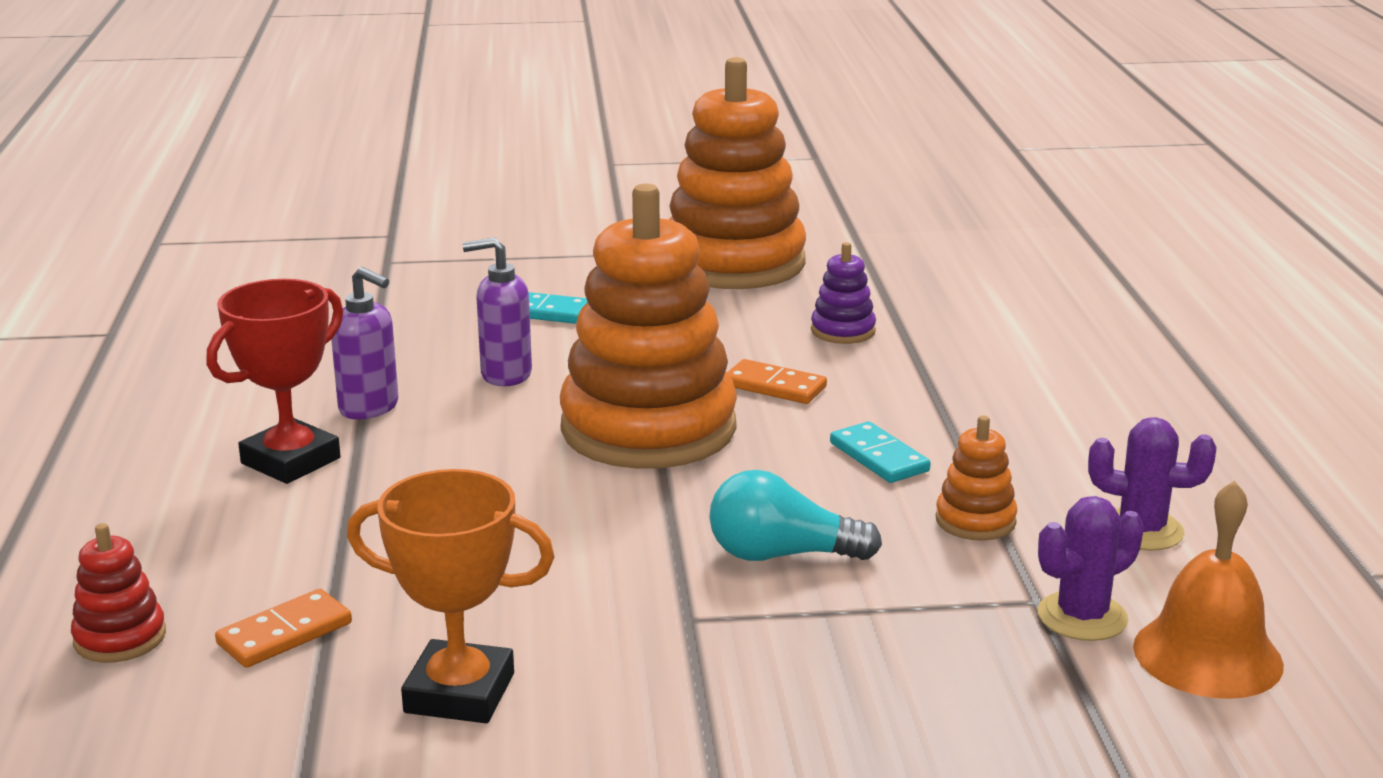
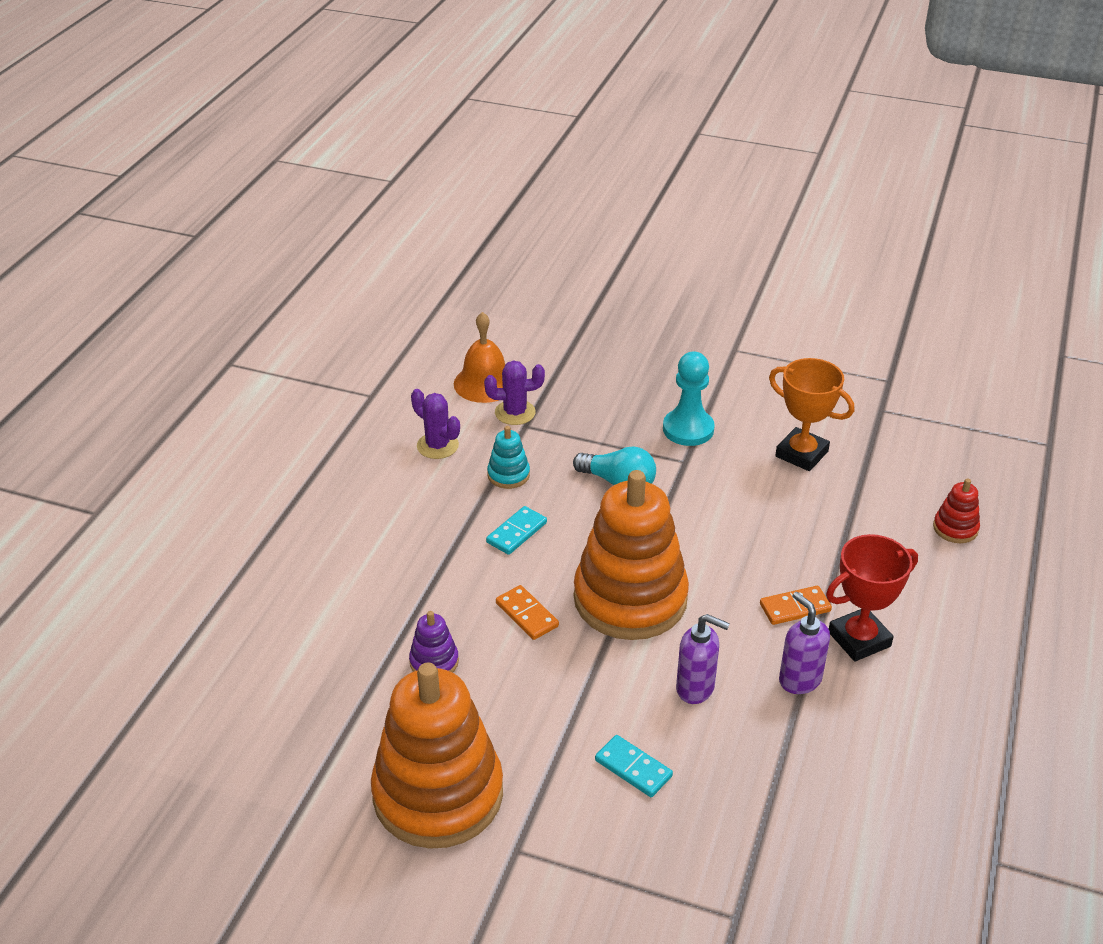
camera: 155 degrees left, 15 degrees up
orange domino [215,589,352,668] -> orange domino moved to [760,586,832,625]
turquoise domino [830,421,931,483] -> turquoise domino turned 45 degrees clockwise [486,506,547,555]
orange stacking toy [936,415,1017,541] -> turquoise stacking toy [487,426,530,489]
none -> turquoise pawn [663,352,715,446]

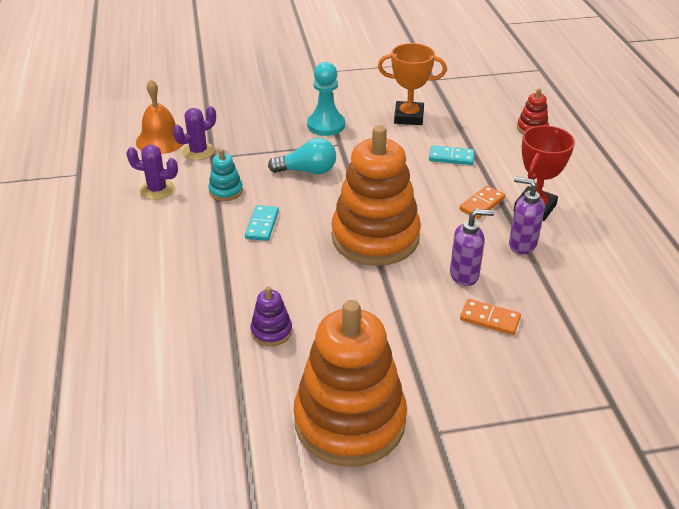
camera: 30 degrees left, 0 degrees up
orange domino [496,585,559,640] -> orange domino moved to [460,299,521,335]
turquoise domino [595,735,673,797] -> turquoise domino moved to [429,145,475,165]

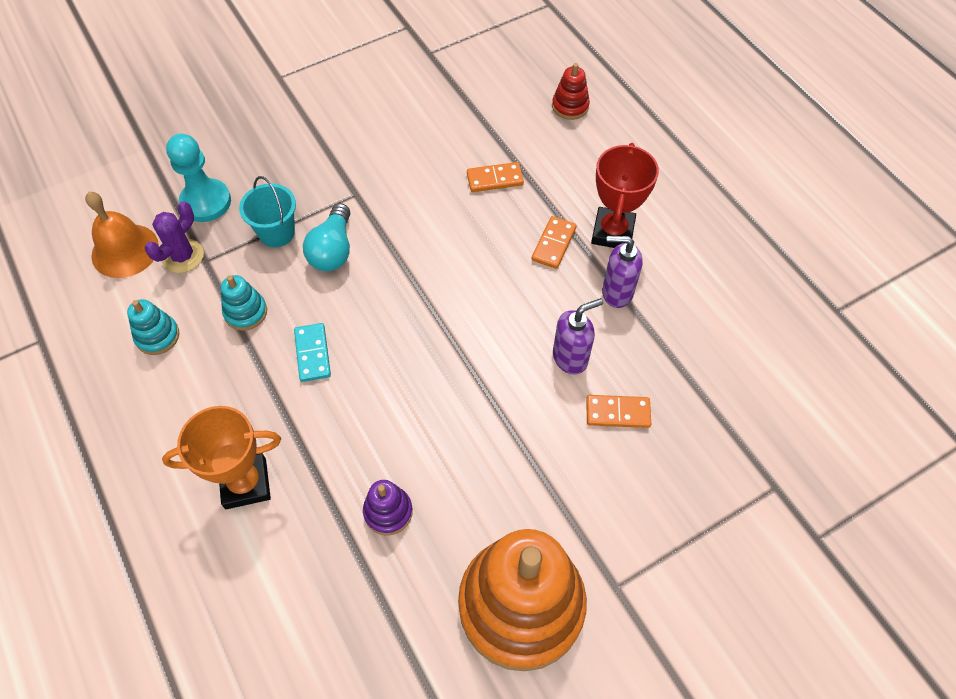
camera: 20 degrees left, 20 degrees up
purple cactus [126,145,178,200] -> turquoise stacking toy [127,299,179,355]
turquoise light bulb [268,138,336,174] -> turquoise light bulb turned 120 degrees clockwise [303,203,350,271]
turquoise pawn [307,62,345,136] -> turquoise pawn moved to [166,134,231,222]
orange stacking toy [332,125,421,266] -> none
orange trophy [378,43,447,125] -> orange trophy moved to [162,406,281,509]
turquoise domino [429,145,475,165] -> orange domino [467,162,524,192]
none -> turquoise bucket [239,176,296,247]

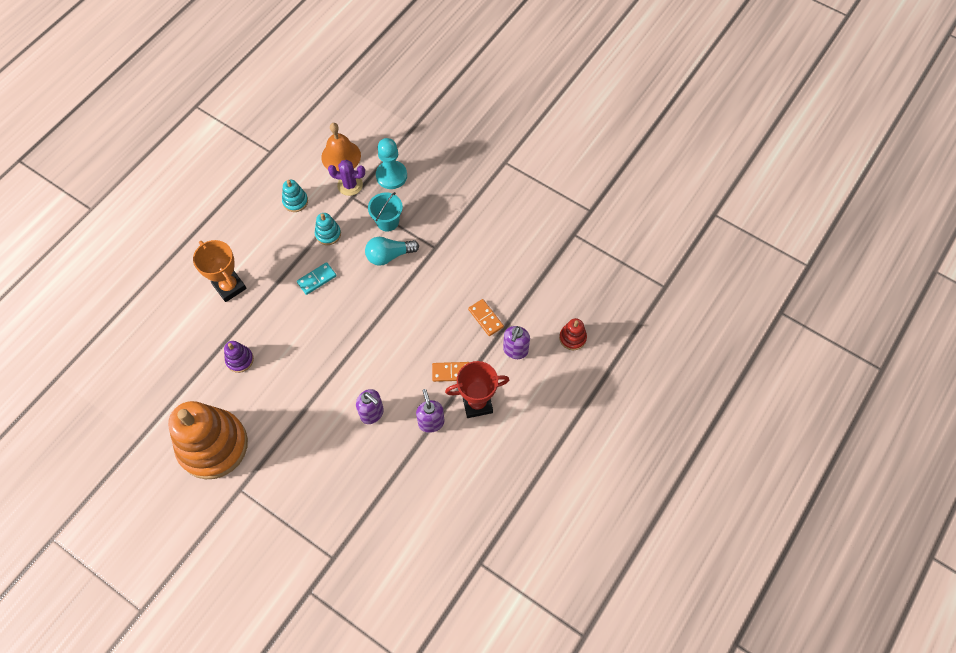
camera: 65 degrees right, 5 degrees up
orange domino [586,395,651,428] -> none
none -> purple soap dispenser [503,326,530,359]

